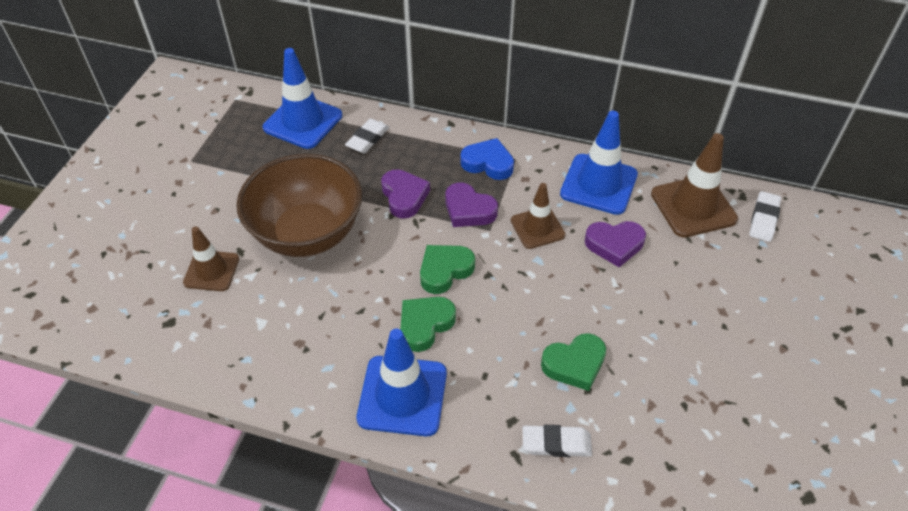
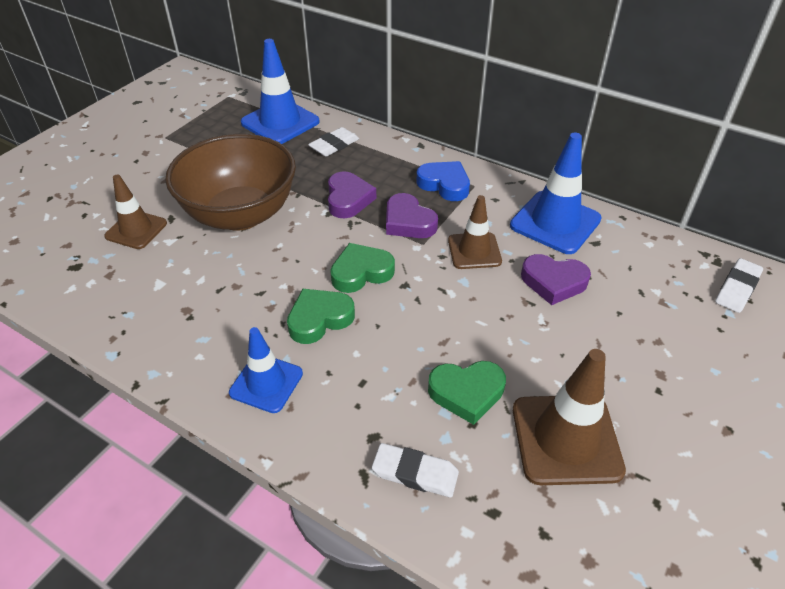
camera: 15 degrees right, 5 degrees down
blue traffic cone [357,329,447,436] -> blue traffic cone [229,327,303,413], size x0.64
brown traffic cone [651,133,738,238] -> brown traffic cone moved to [513,349,626,485]

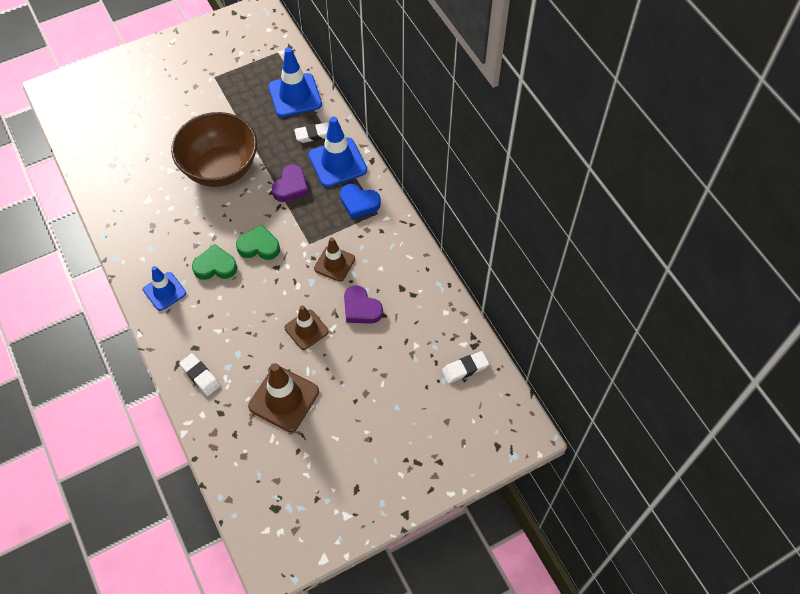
camera: 30 degrees right, 15 degrees up
brown traffic cone [104,175,167,249] -> brown traffic cone moved to [285,305,329,350]
purple heart [386,193,438,238] -> none
blue heart [416,161,470,201] -> blue heart turned 135 degrees clockwise [340,184,381,219]
green heart [428,361,506,425] -> none
blue traffic cone [510,132,602,254] -> blue traffic cone moved to [308,116,367,187]

